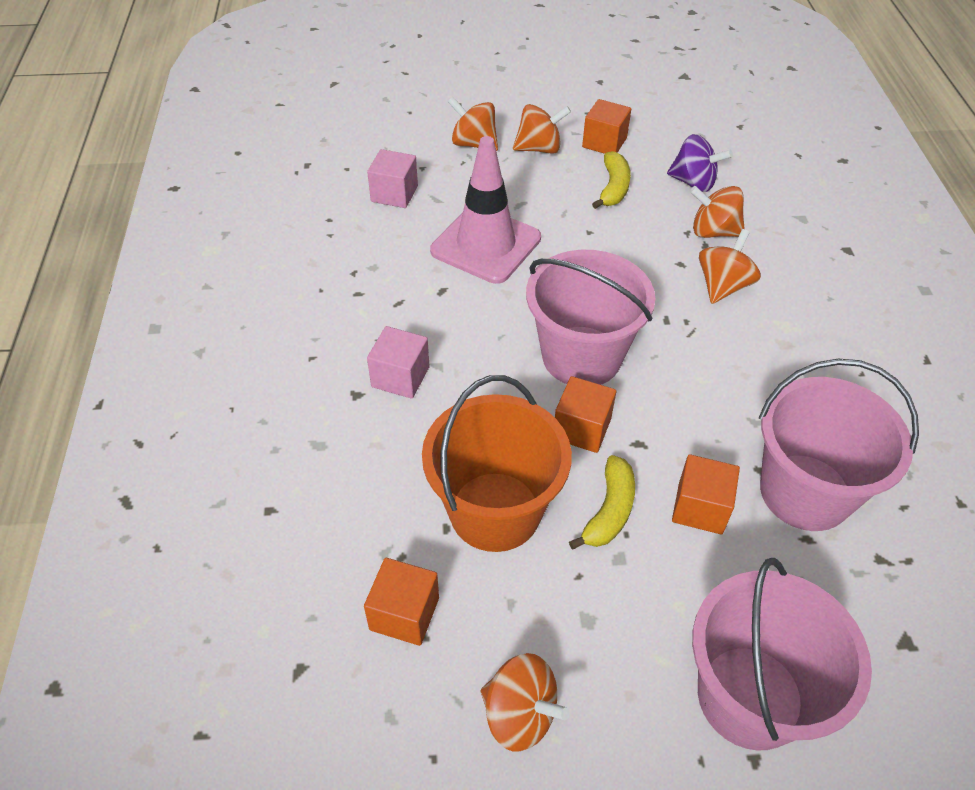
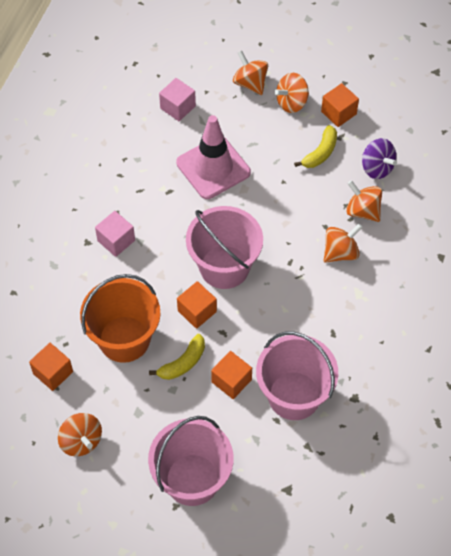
camera: 25 degrees right, 10 degrees up
orange spinning top [513,104,571,154] -> orange spinning top turned 135 degrees clockwise [275,73,309,113]

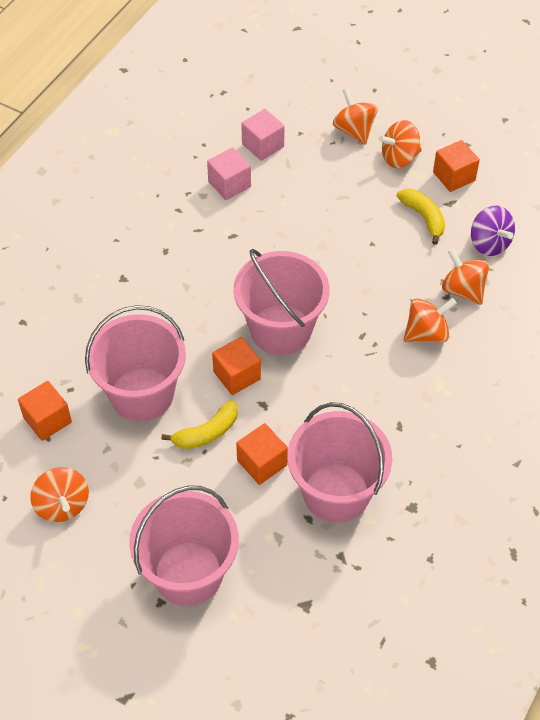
camera: 10 degrees right, 5 degrees down
orange bucket [80,274,160,363] -> pink bucket [85,305,186,422]
pink cube [95,211,135,257] -> pink cube moved to [207,147,251,200]
pink traffic cone [176,115,251,199] -> none
yellow banana [294,125,337,168] -> yellow banana turned 75 degrees counterclockwise [397,189,445,245]

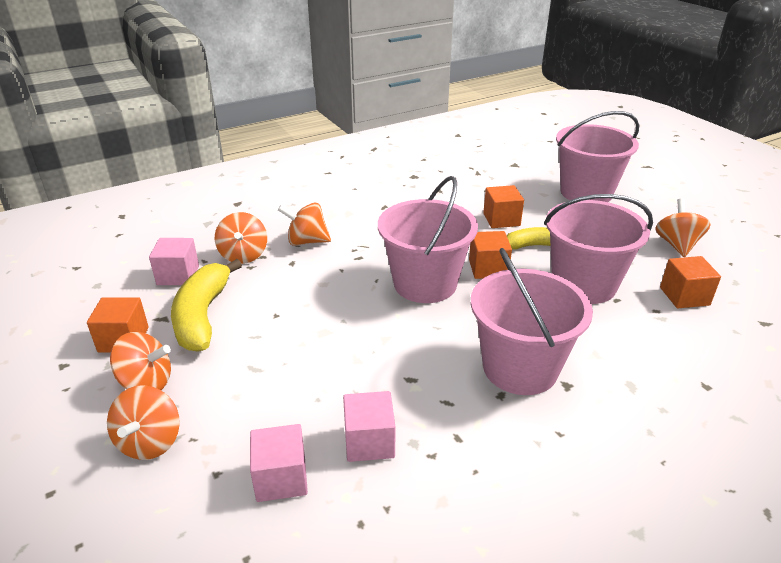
camera: 150 degrees left, 20 degrees down
pink bucket [288,402,392,523] -> pink bucket moved to [471,248,593,395]
yellow banana [397,189,445,245] -> yellow banana [171,259,242,352], size x1.59
purple spinning top [471,206,515,256] -> pink cube [149,238,199,285]

